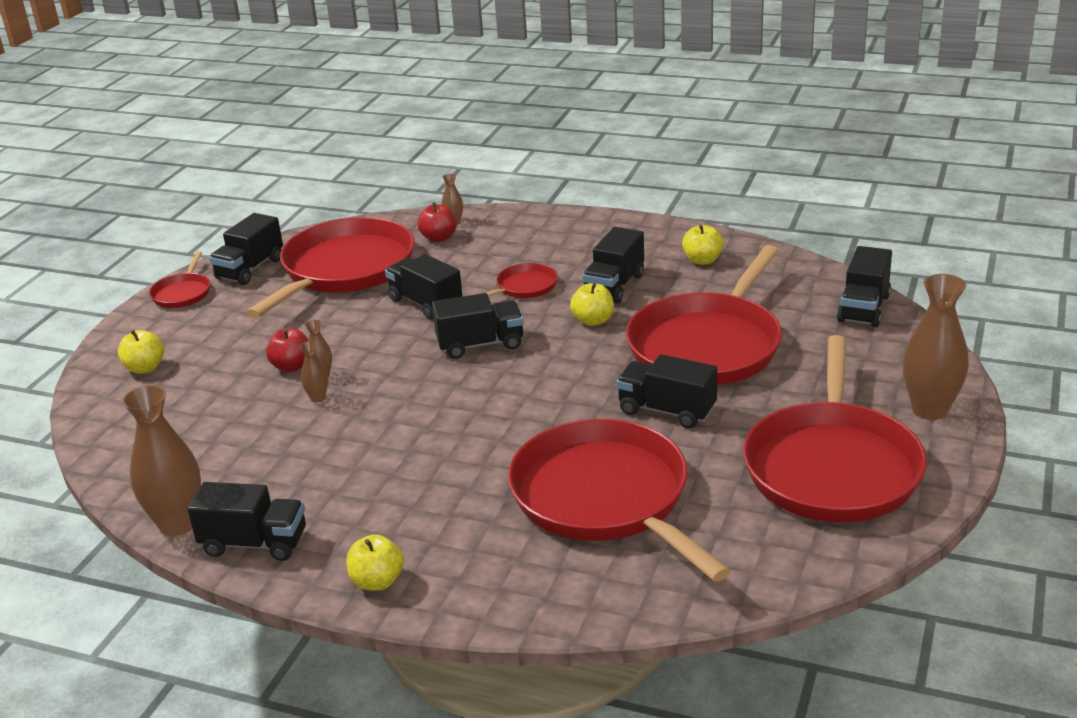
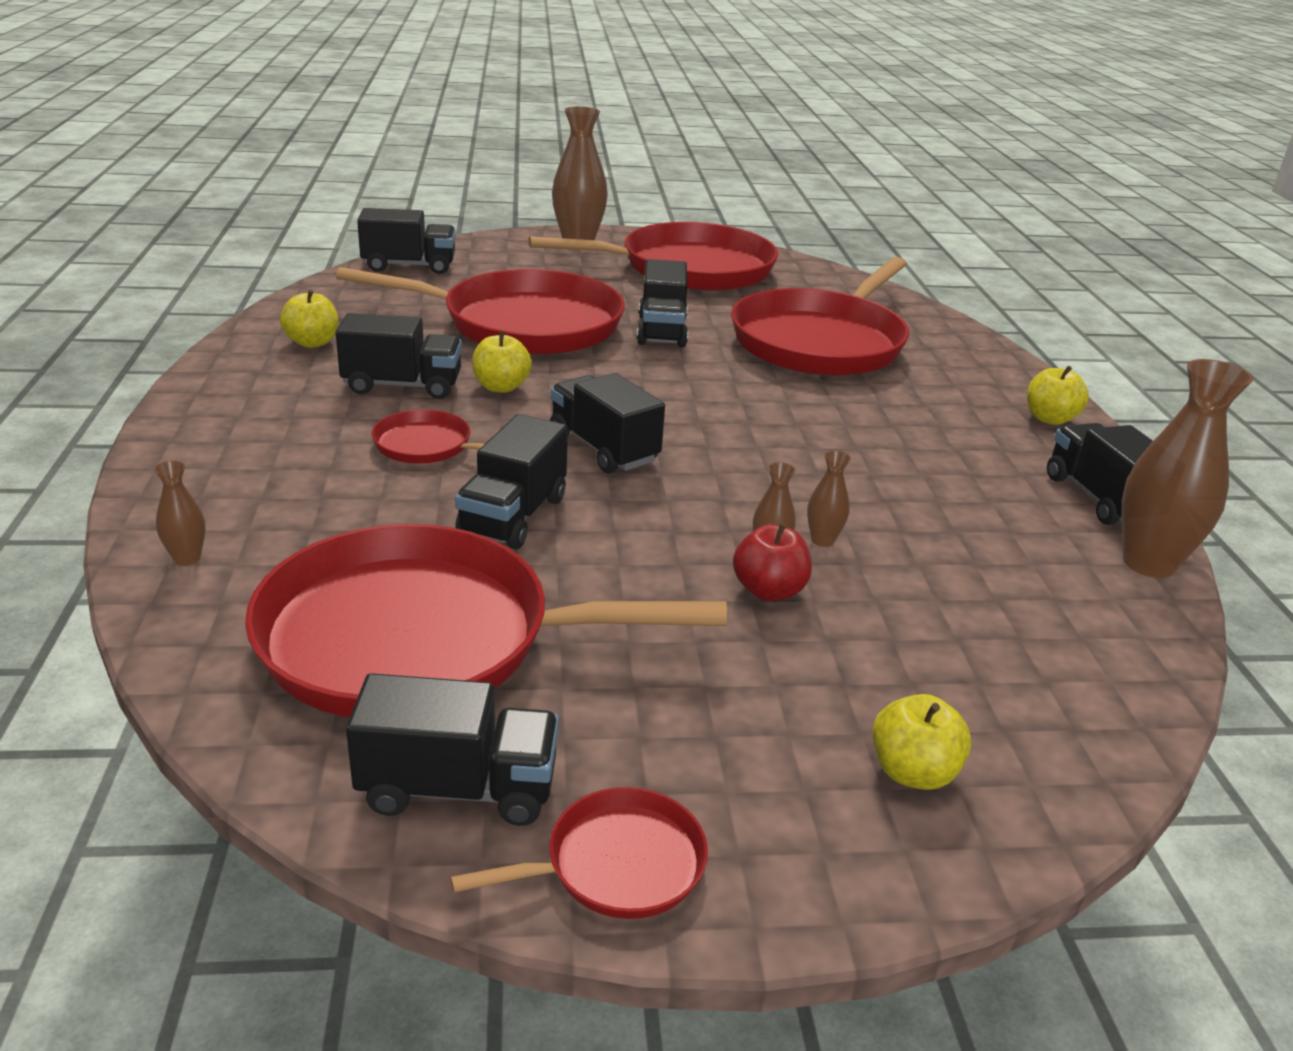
camera: 120 degrees left, 0 degrees up
red apple [418,202,456,242] -> none

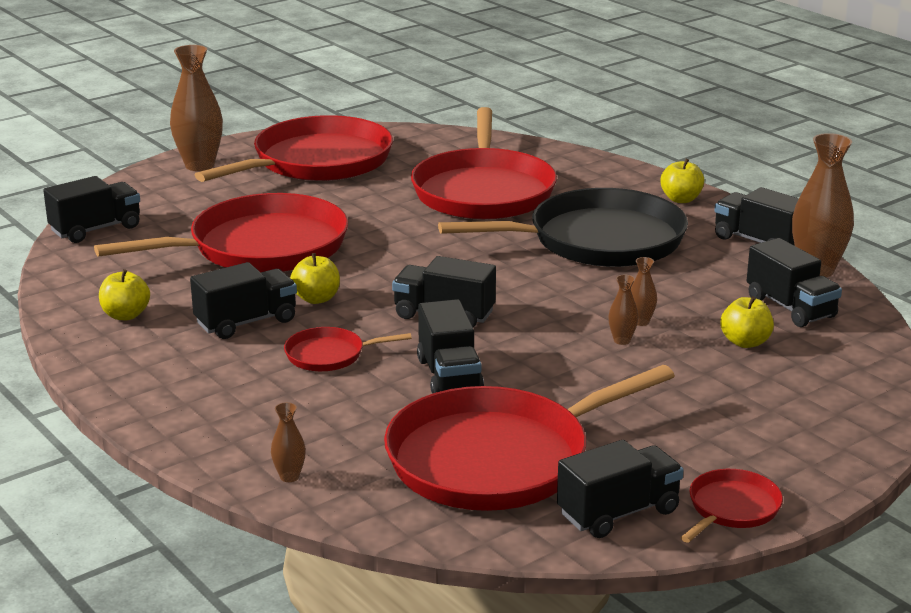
camera: 30 degrees left, 5 degrees down
black truck [637,259,688,347] -> black truck moved to [747,238,842,327]
red apple [733,523,812,601] -> none
yellow apple [872,694,972,790] -> yellow apple moved to [720,296,774,348]
none -> black pan [438,188,688,267]

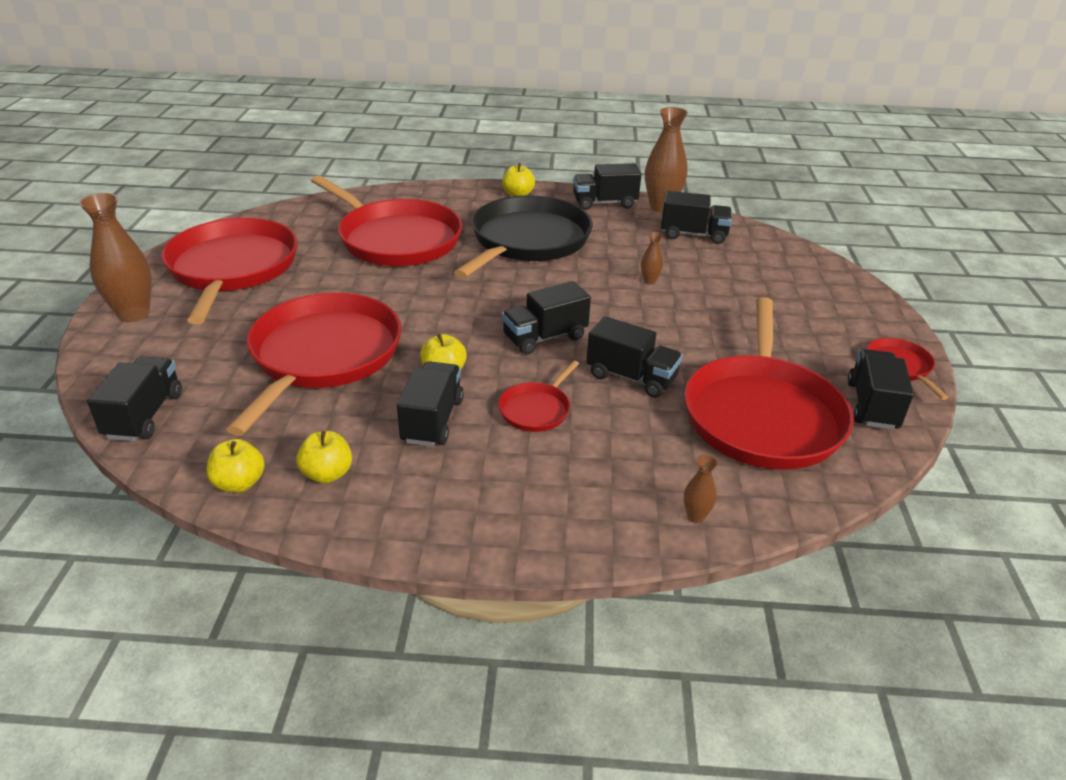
camera: 50 degrees left, 10 degrees up
brown vase [608,275,639,345] -> none
yellow apple [720,296,774,348] -> yellow apple moved to [207,439,265,492]

